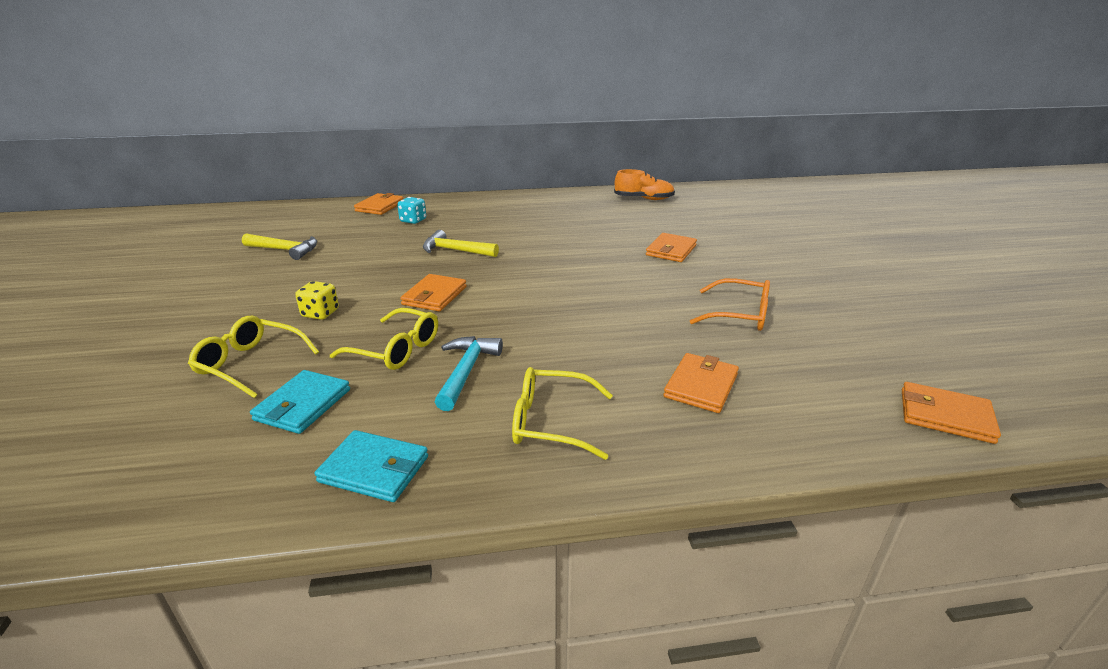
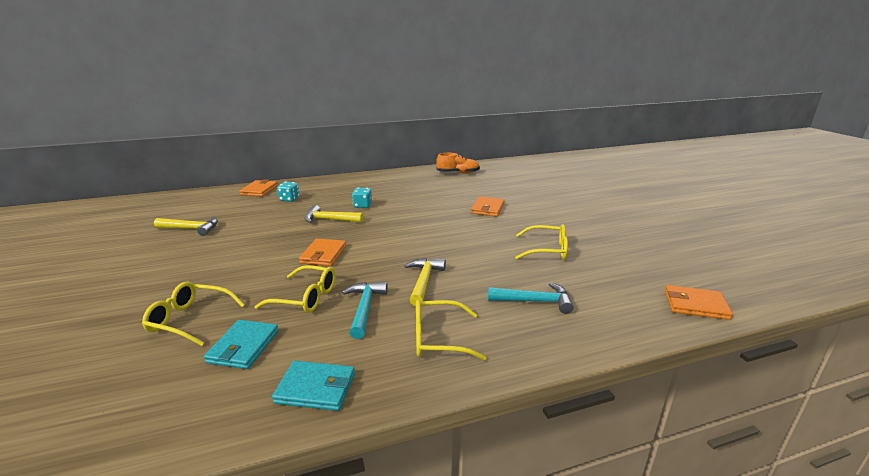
camera: 10 degrees left, 5 degrees down
yellow dice [295,281,339,320] -> none
orange wallet [663,353,739,413] -> turquoise hammer [488,282,574,314]
orange glasses [690,278,770,331] -> yellow glasses [515,224,568,260]
none -> turquoise dice [352,187,372,208]
none -> yellow hammer [405,258,446,306]

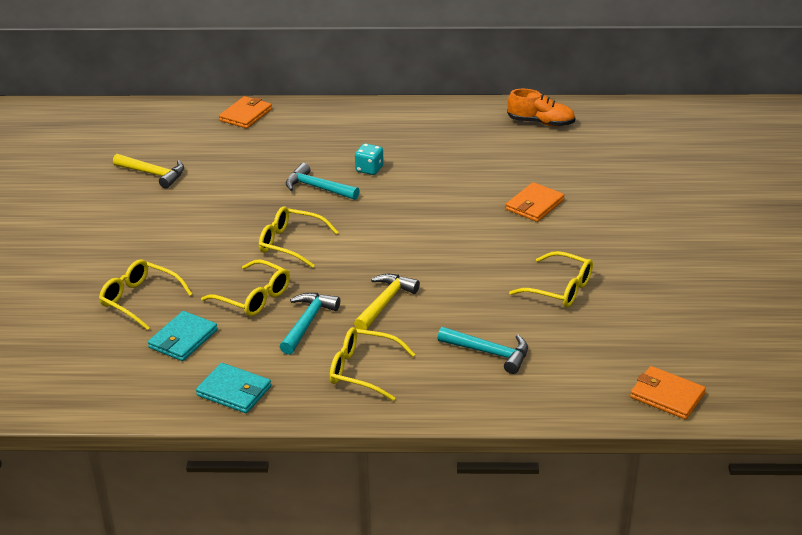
camera: 20 degrees right, 10 degrees up
turquoise dice [277,182,300,202] -> none
orange wallet [299,239,346,266] -> yellow glasses [259,206,338,268]
yellow hammer [304,205,363,223] -> turquoise hammer [286,163,360,200]

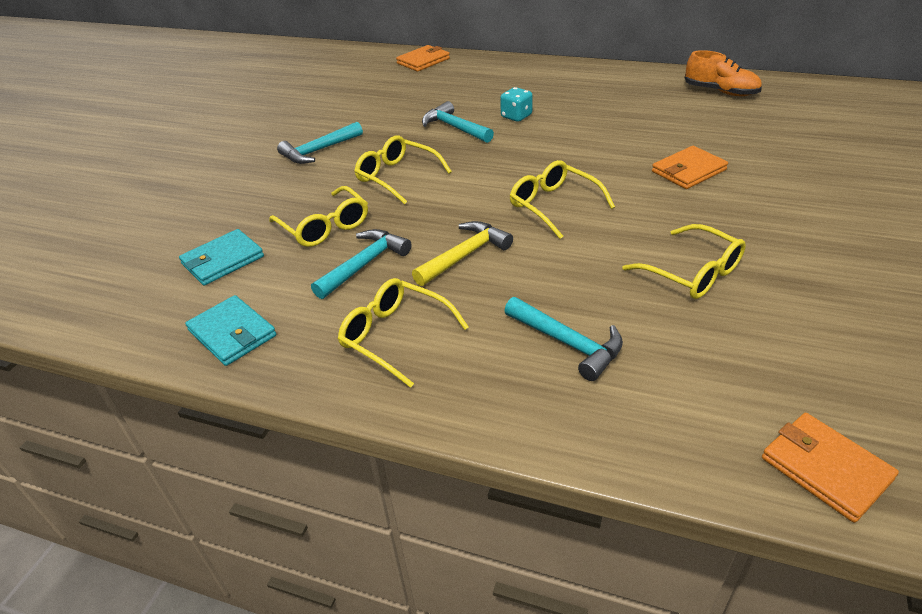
camera: 20 degrees right, 5 degrees up
yellow glasses [99,259,193,330] -> yellow glasses moved to [510,160,615,239]
yellow hammer [113,154,184,188] -> none
none -> turquoise hammer [277,122,363,164]

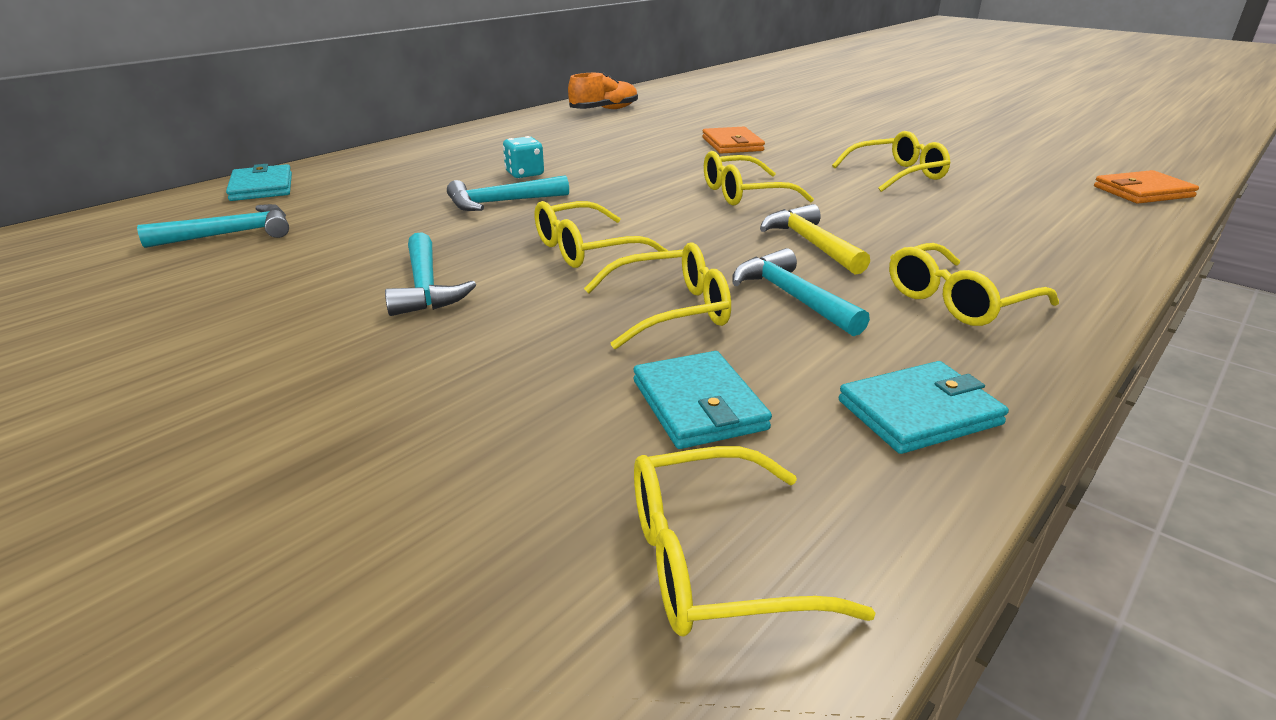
camera: 70 degrees left, 10 degrees down
orange wallet [396,45,450,72] -> turquoise wallet [226,164,292,201]
turquoise hammer [504,297,623,381] -> turquoise hammer moved to [137,204,289,248]
none -> yellow glasses [634,446,876,636]

